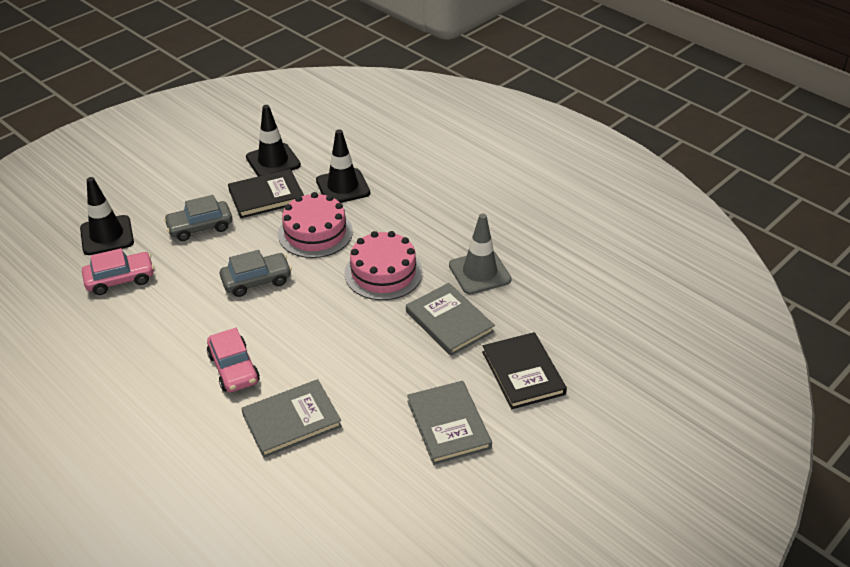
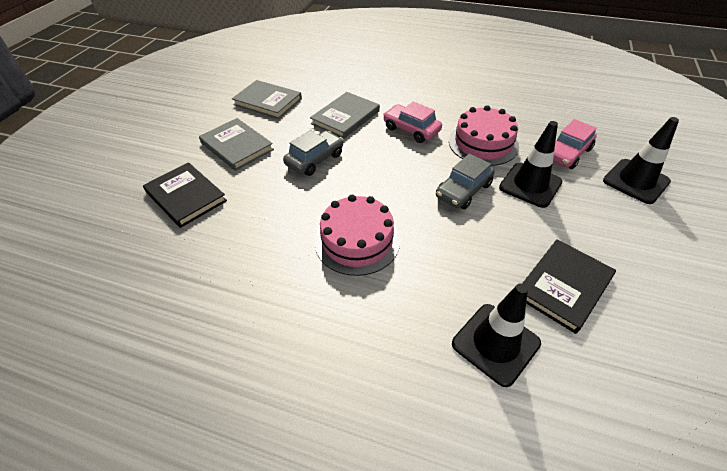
camera: 155 degrees right, 5 degrees up
grey car [164,195,232,241] -> grey car moved to [283,130,343,176]
black traffic cone [246,105,301,176] -> black traffic cone moved to [499,121,562,208]
pink cake [278,192,353,258] -> pink cake moved to [449,105,519,166]
grey book [406,283,495,356] -> grey book moved to [232,80,302,119]
grey traffic cone [449,214,512,294] -> none

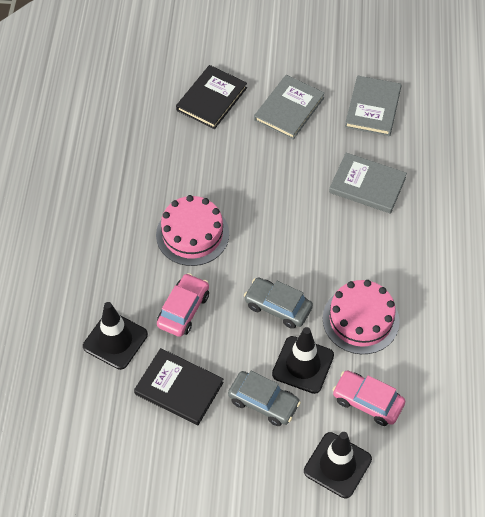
camera: 75 degrees right, 10 degrees up
grey car [283,130,343,176] -> grey car moved to [228,371,301,426]
pink car [383,102,442,143] -> pink car moved to [157,273,209,337]

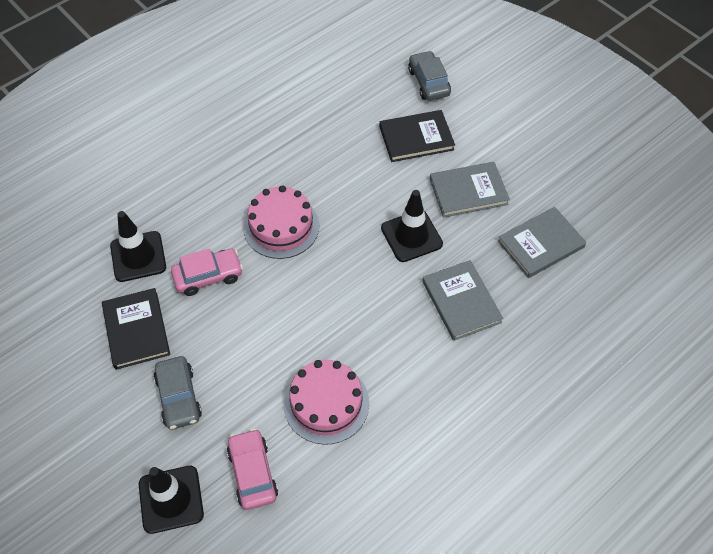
camera: 45 degrees right, 0 degrees up
grey car [244,278,313,329] -> grey car moved to [408,51,451,101]
black traffic cone [272,327,334,394] -> black traffic cone moved to [381,190,443,262]

